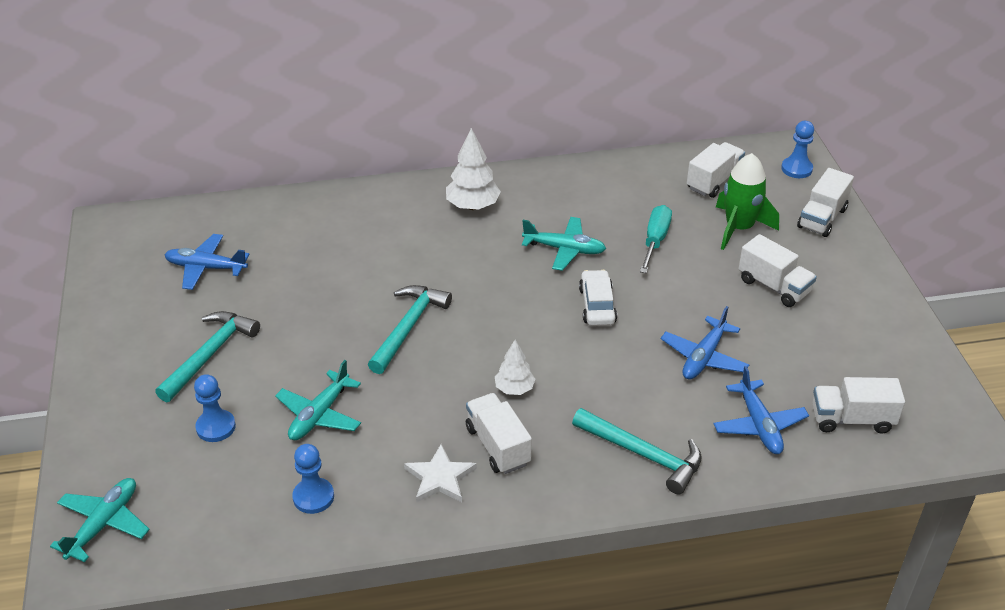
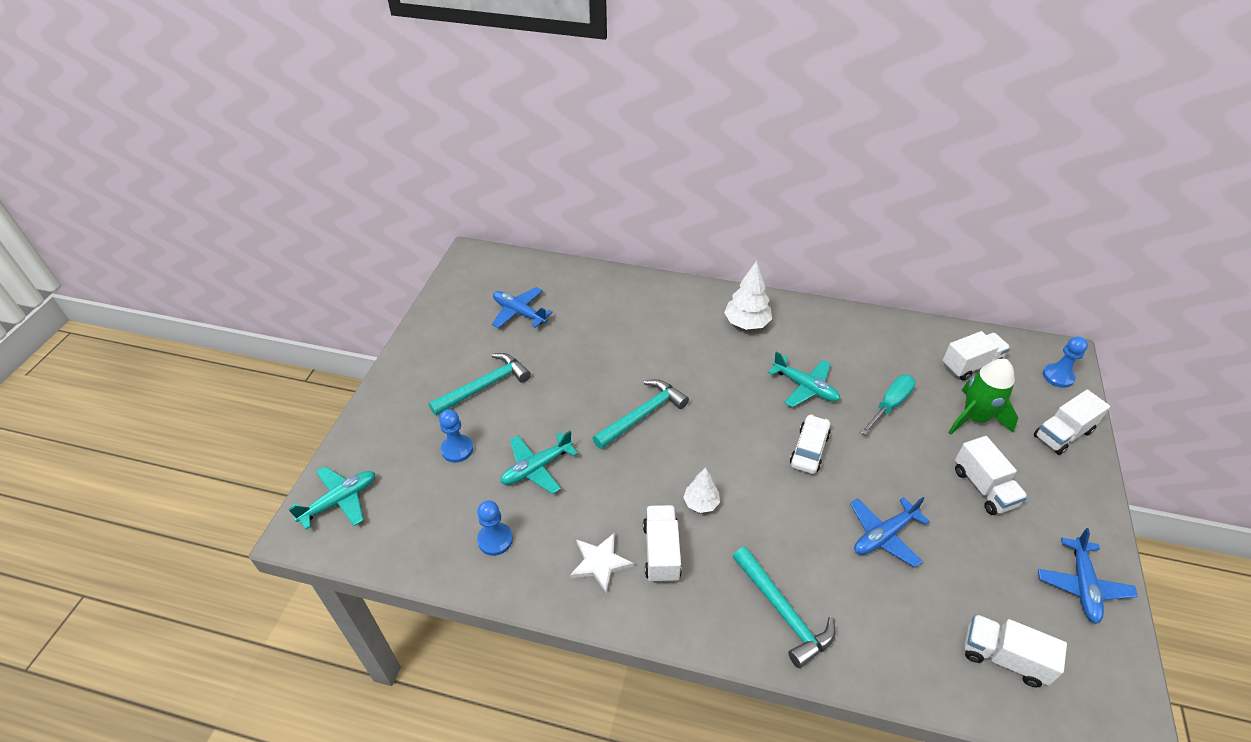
camera: 25 degrees right, 5 degrees up
blue plane [713,366,809,454] -> blue plane moved to [1038,528,1138,624]

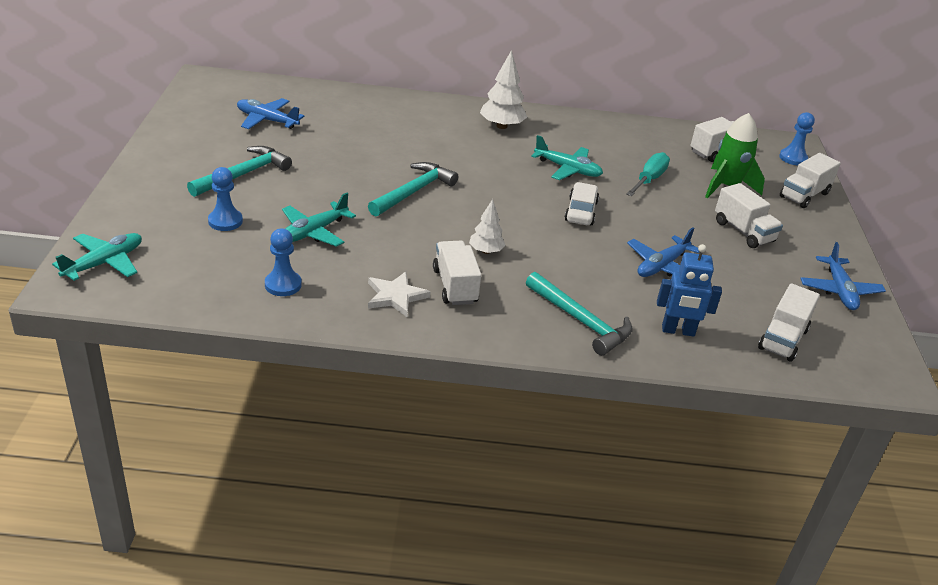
camera: 15 degrees left, 10 degrees down
white truck [965,614,1067,687] -> white truck turned 75 degrees counterclockwise [758,283,820,362]
none -> blue robot [657,244,722,337]

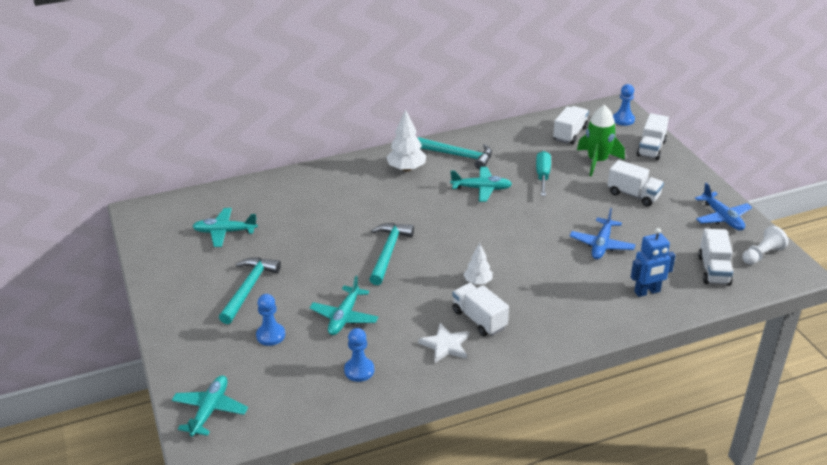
camera: 20 degrees left, 0 degrees up
blue plane [237,98,304,129] -> turquoise plane [192,208,258,247]
turquoise hammer [526,272,633,356] -> turquoise hammer moved to [418,137,492,170]
white car [565,182,599,225] -> none
none -> white pawn [742,225,789,265]

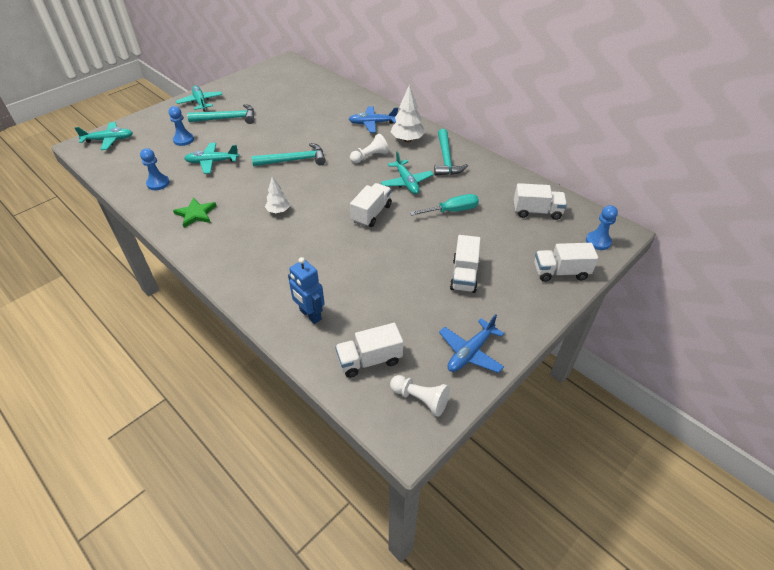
camera: 65 degrees right, 10 degrees up
turquoise plane [192,208,258,247] -> turquoise plane moved to [176,86,223,111]
white star [418,323,470,364] -> green star [173,197,216,228]
white truck [452,283,509,336] -> white truck moved to [350,183,392,227]
blue plane [570,208,636,259] -> blue plane moved to [349,106,398,133]
green rocket [577,105,625,176] -> none
none -> white pawn [350,134,389,163]

